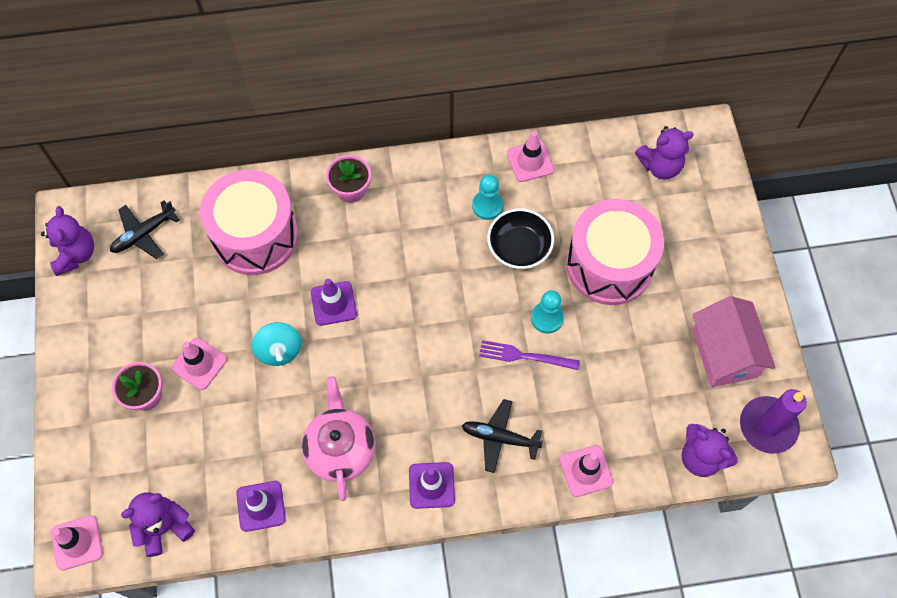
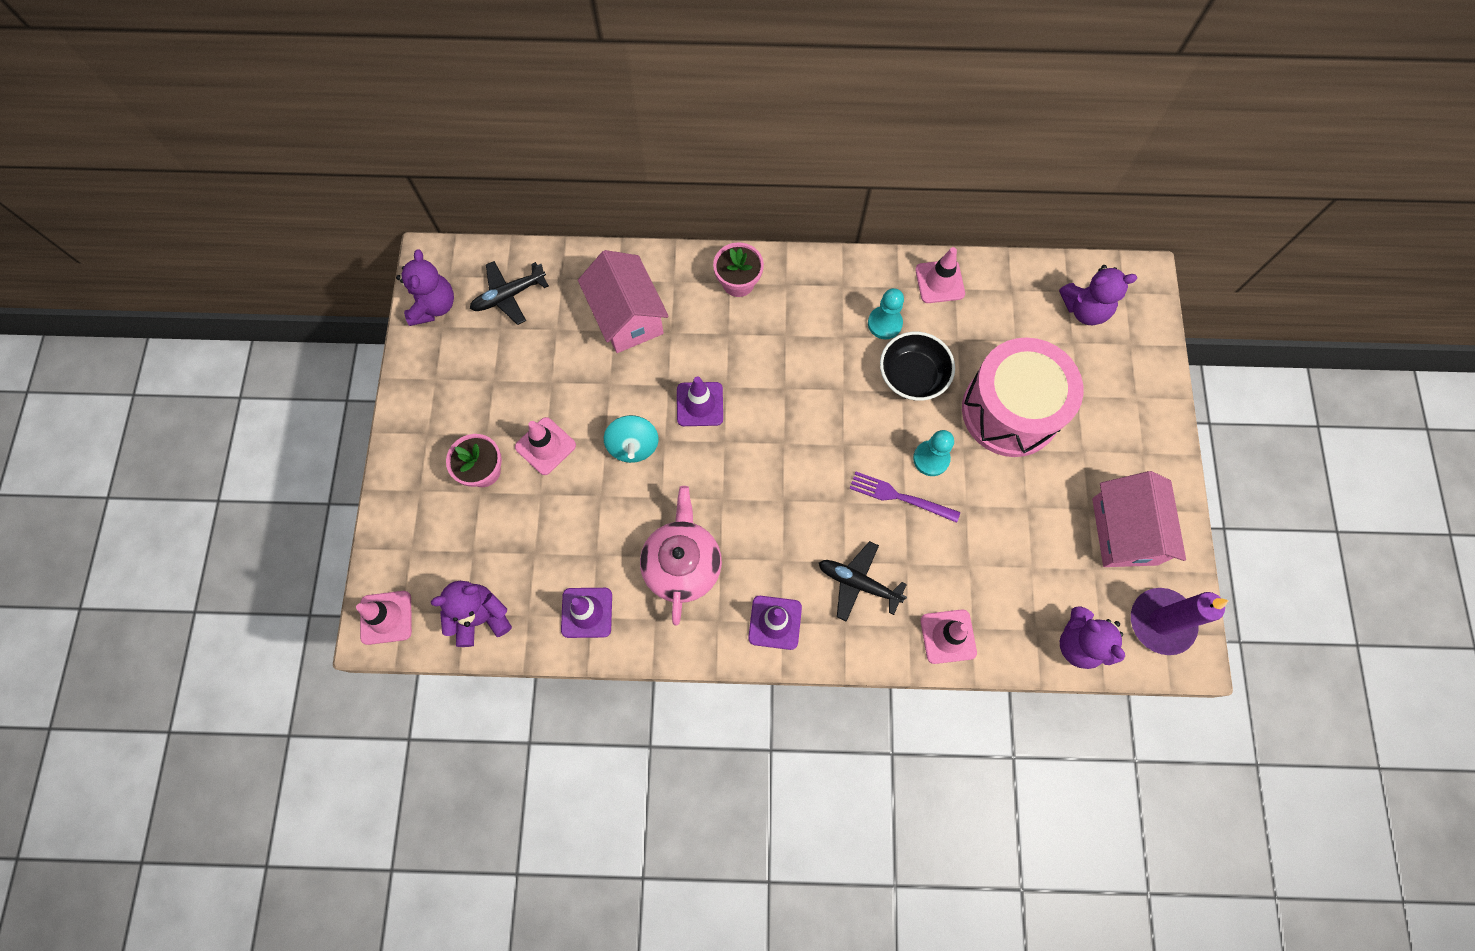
camera: 10 degrees right, 5 degrees up
pink drum [200,170,298,275] -> pink house [578,250,669,353]

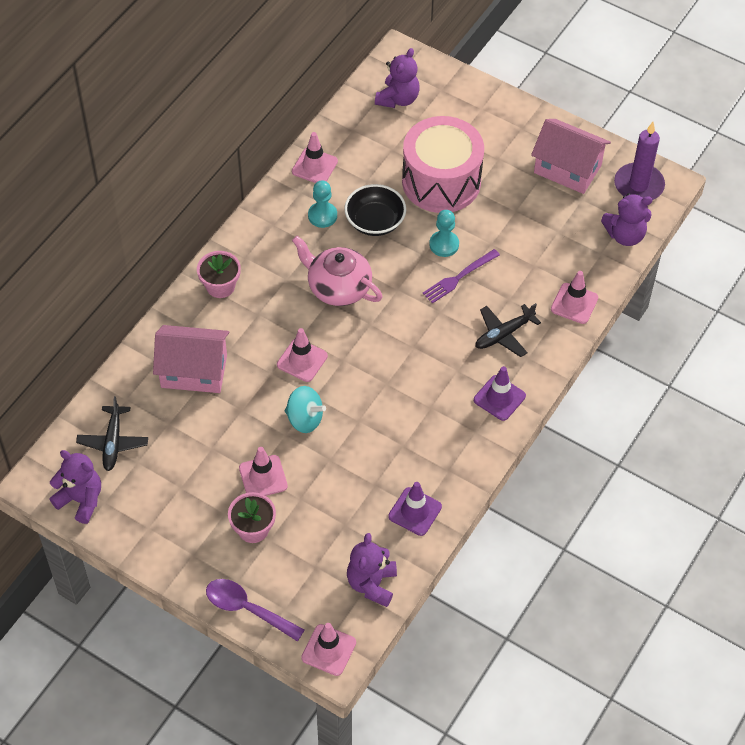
camera: 60 degrees left, 15 degrees down
pink teapot [640,486,722,625] -> pink teapot moved to [292,236,383,306]
purple traffic cone [677,376,723,426] -> pink traffic cone [277,328,328,382]
none -> purple spoon [206,579,304,642]

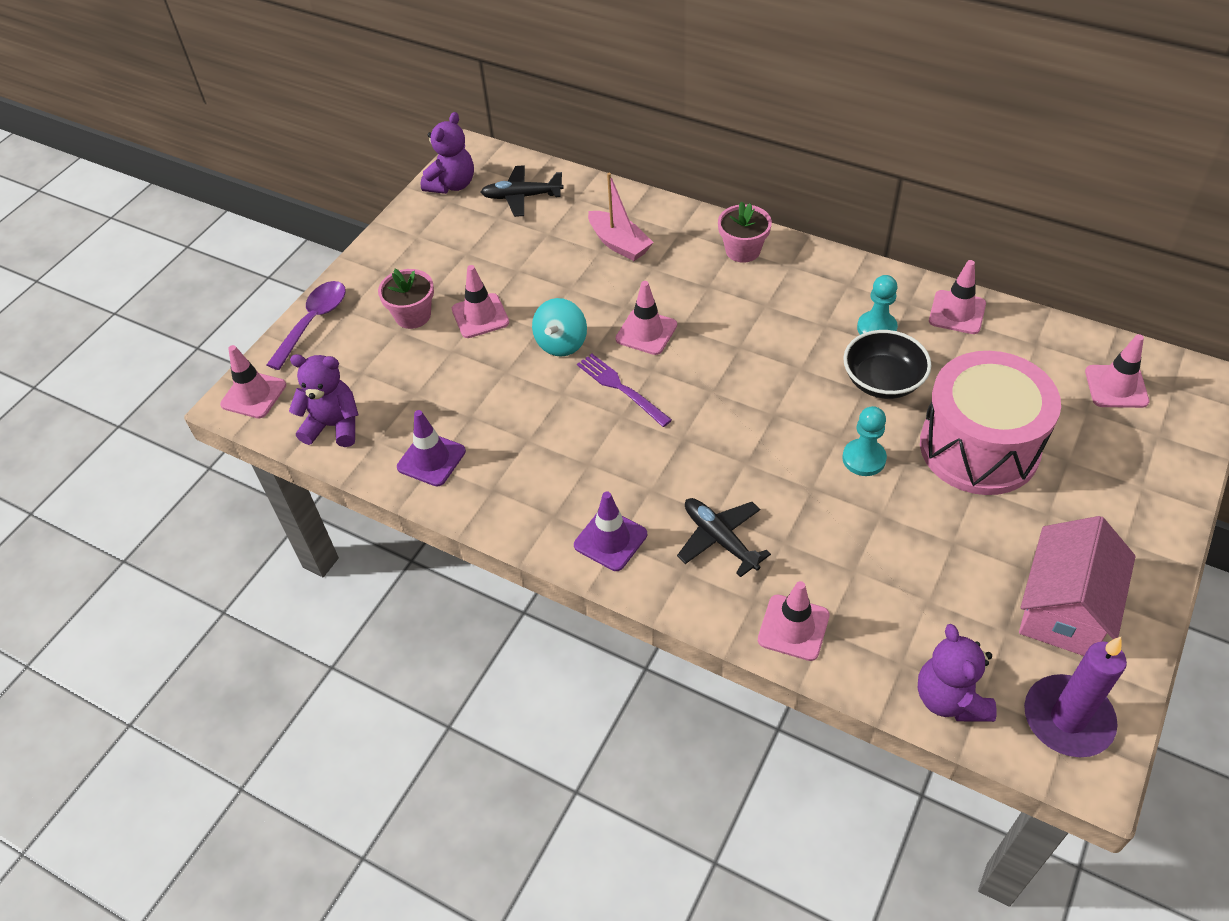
camera: 90 degrees right, 5 degrees down
pink house [153,325,229,393] -> pink boat [588,173,654,261]
pink teapot [292,236,383,306] -> none
purple teddy bear [375,48,420,108] -> pink traffic cone [1085,334,1149,408]
purple fork [422,249,500,304] -> purple fork moved to [577,354,672,427]

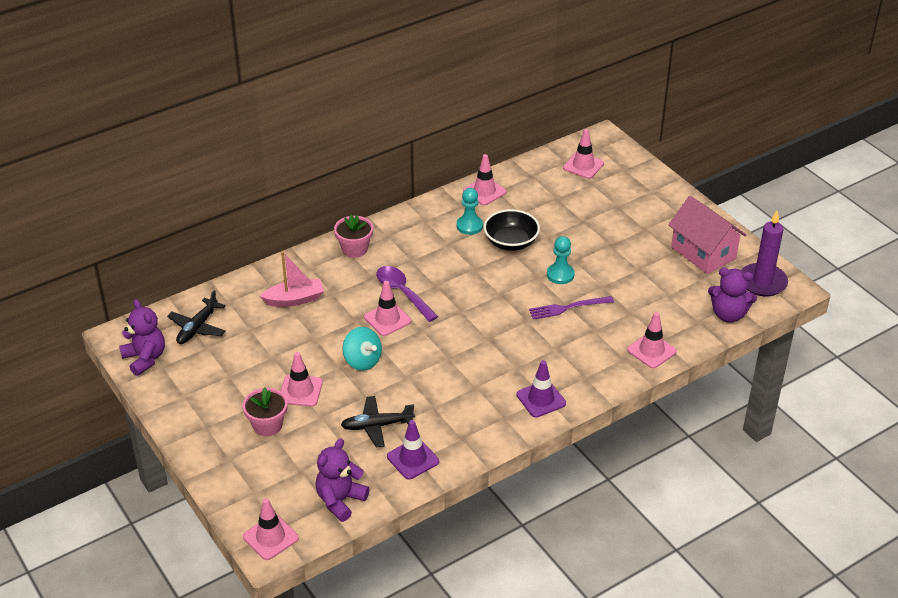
camera: 65 degrees left, 10 degrees down
purple spoon [267,281,346,370] -> purple spoon moved to [376,266,438,322]
purple fork [577,354,672,427] -> purple fork moved to [529,296,614,320]
black plane [677,498,771,577] -> black plane moved to [341,396,415,448]
pink drum [920,351,1061,495] -> none

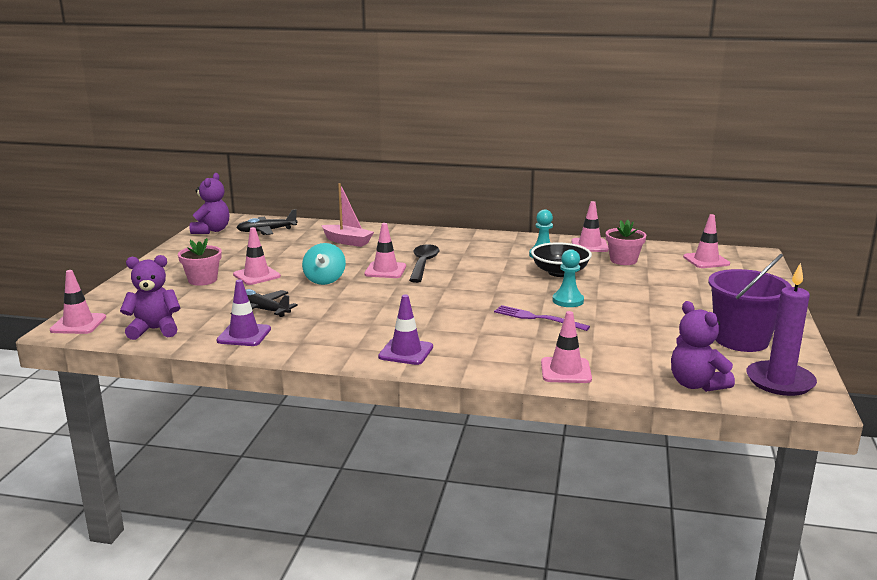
camera: 45 degrees right, 20 degrees down
pink flower pot [334,214,373,258] -> pink flower pot moved to [606,220,646,265]
purple spoon [376,266,438,322] -> black spoon [409,244,440,283]
pink house [668,196,746,274] -> purple bucket [708,254,792,352]

